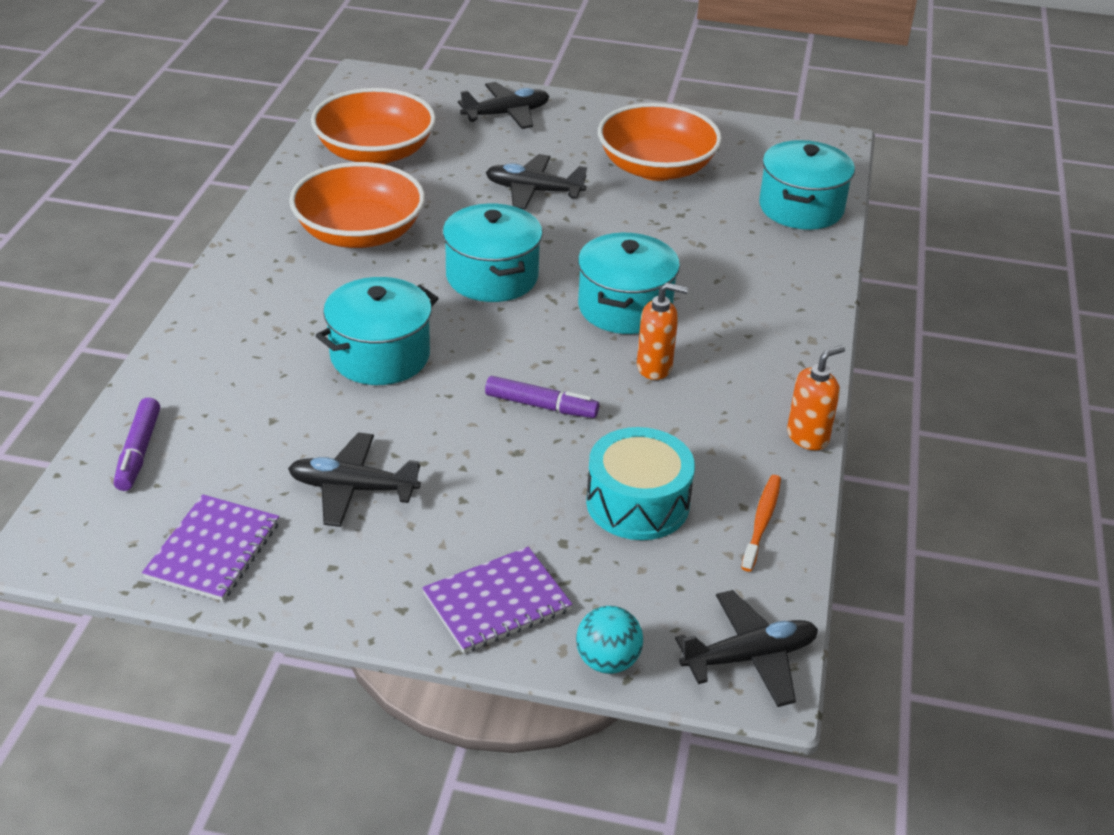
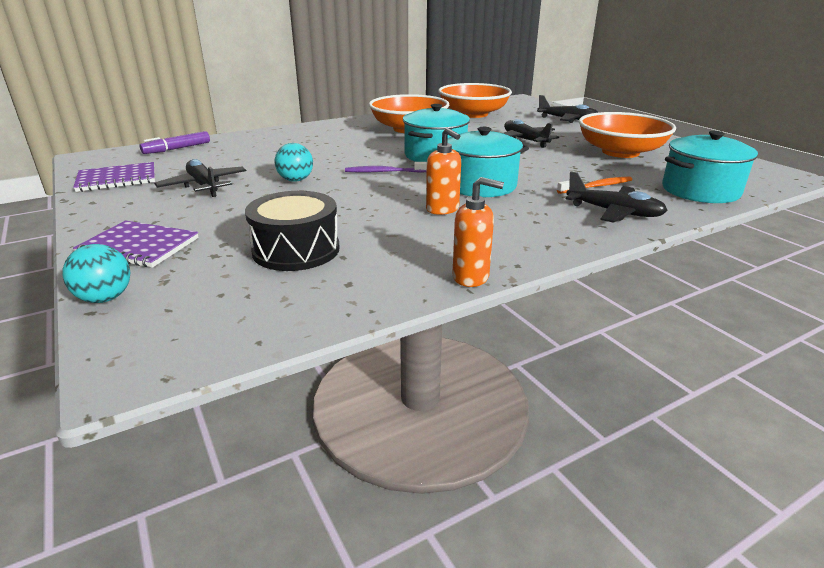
camera: 50 degrees right, 10 degrees down
turquoise pot [315,277,439,385] -> none
purple marker [485,376,599,418] -> none
turquoise drum [586,427,695,540] -> black drum [245,191,340,271]
black plane [675,590,818,707] -> black plane moved to [566,171,668,223]
orange toothbrush [741,475,781,572] -> orange toothbrush moved to [557,176,632,194]
none -> turquoise ball [275,143,313,182]
none -> purple toothbrush [345,162,427,173]

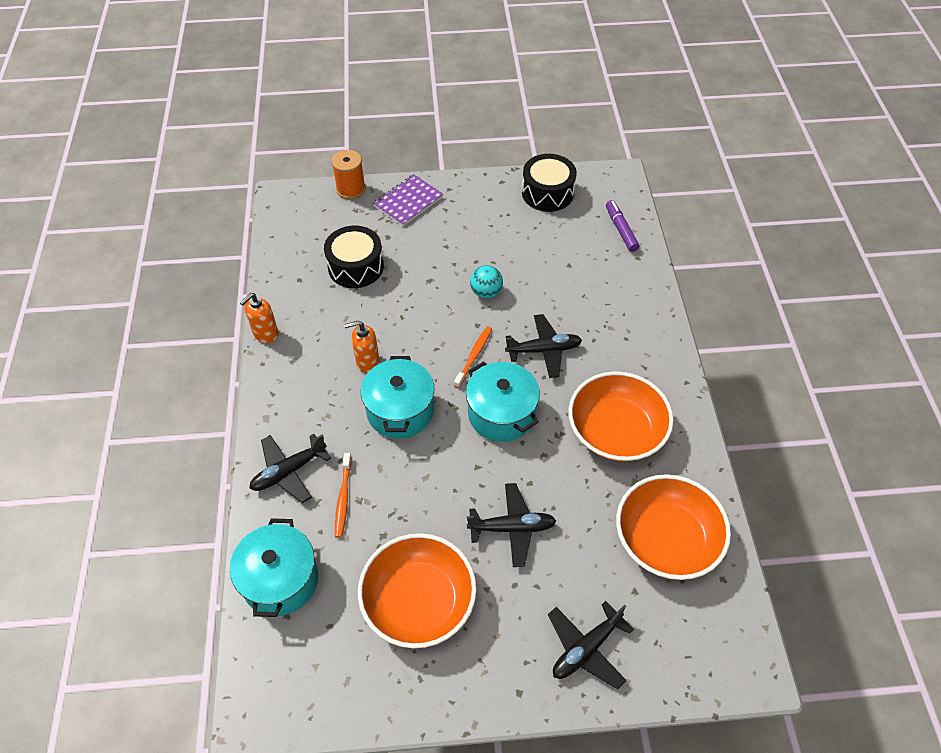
camera: 115 degrees right, 25 degrees up
turquoise ball [62,244,130,303] -> orange spool [331,150,366,199]
purple notebook [73,162,155,192] -> black drum [522,154,577,212]
black plane [154,159,246,197] -> black plane moved to [505,314,582,378]
purple toothbrush [345,162,427,173] -> orange toothbrush [454,326,492,388]

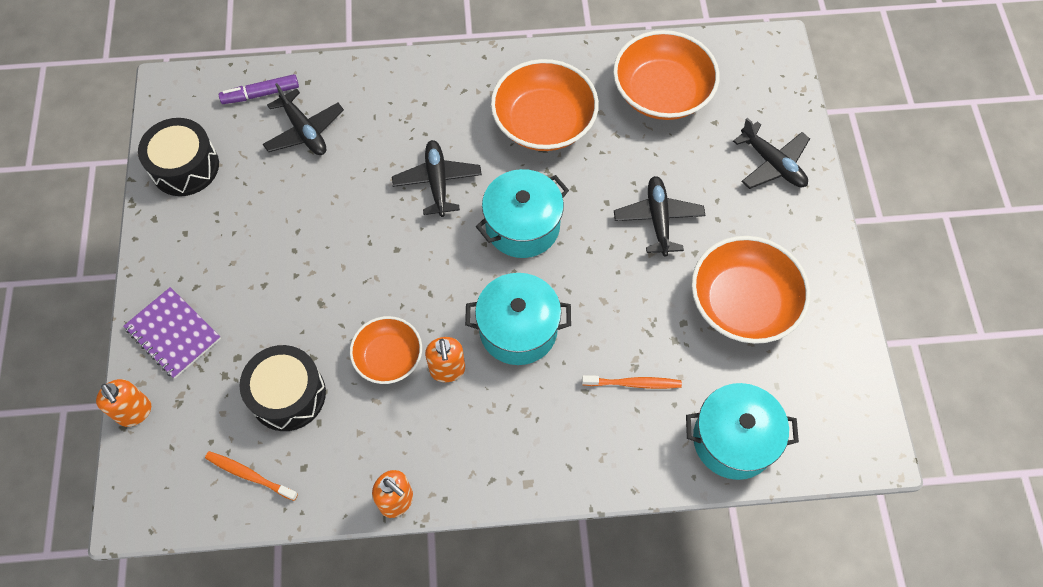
camera: 90 degrees left, 10 degrees up
black plane [249,434,331,503] -> black plane moved to [263,83,344,155]
orange spool [331,150,366,199] -> orange soap dispenser [96,379,151,427]
orange toothbrush [454,326,492,388] -> orange toothbrush moved to [205,451,298,501]
turquoise ball [470,265,503,299] -> none
none -> orange bowl [350,316,422,384]

